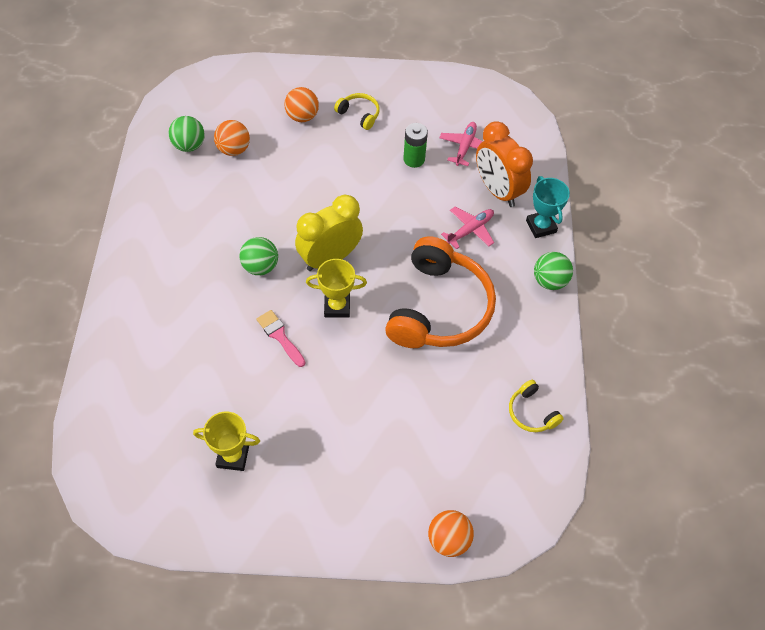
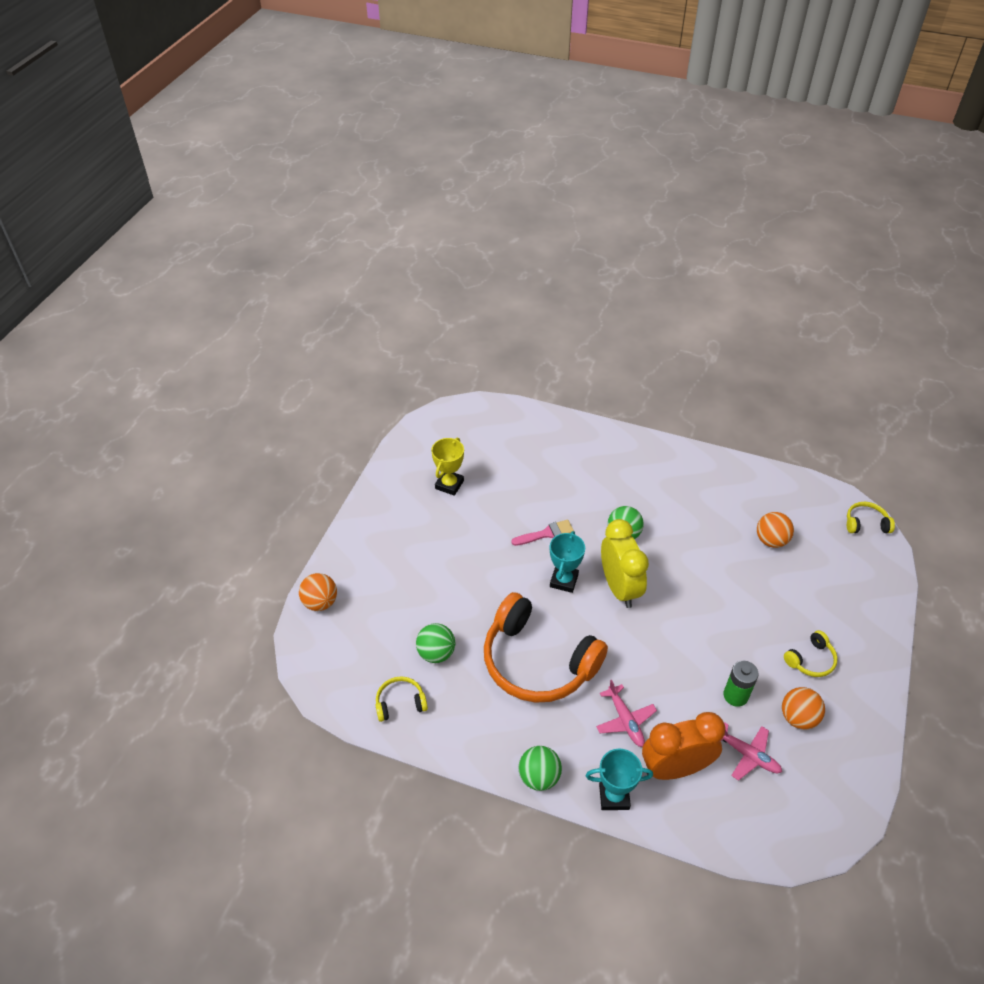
camera: 110 degrees right, 10 degrees down
green ball [168,116,205,152] -> green ball moved to [416,623,455,663]
orange ball [284,87,319,122] -> orange ball moved to [782,687,825,730]
yellow trophy [306,259,367,318] -> turquoise trophy [550,531,585,593]
none -> yellow headphones [847,502,895,533]

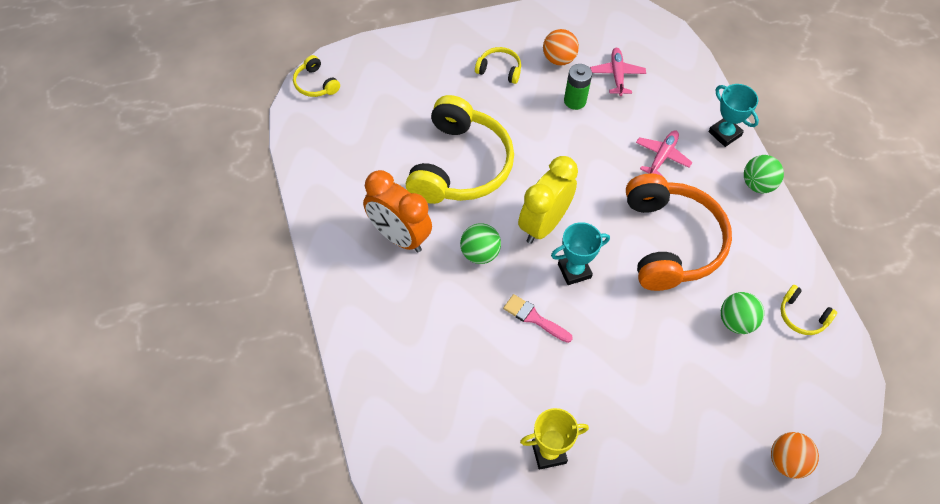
camera: 130 degrees left, 10 degrees up
orange clock [642,712,725,780] -> orange clock moved to [363,170,432,252]
orange ball [757,512,794,548] -> none
none -> yellow headphones [406,95,514,204]

